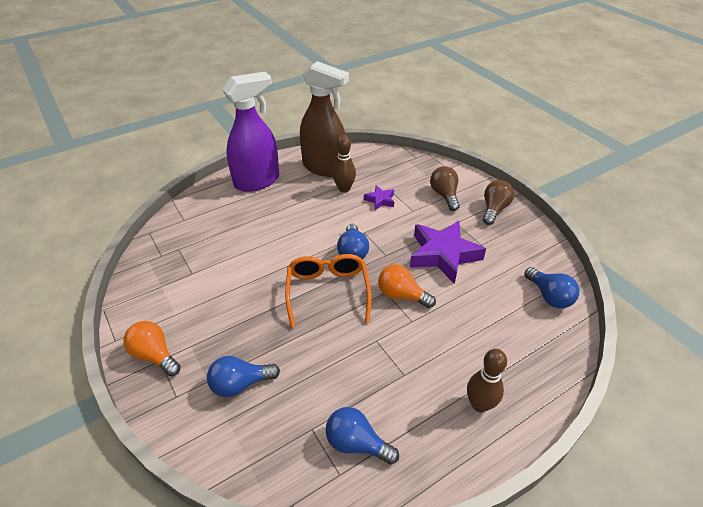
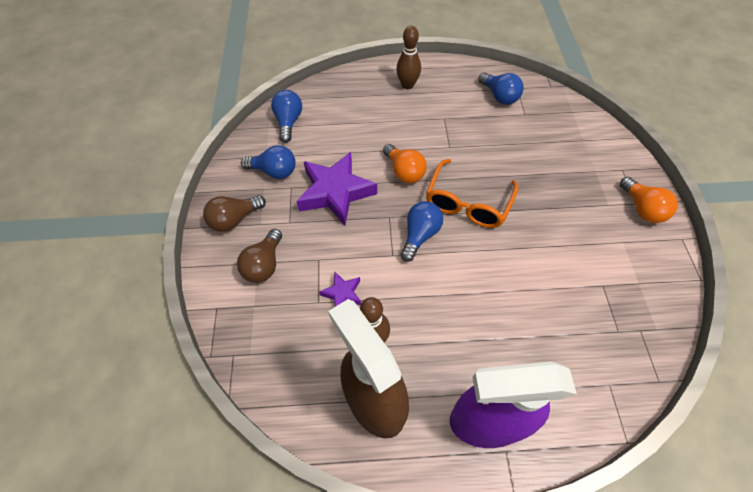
camera: 150 degrees left, 15 degrees up
blue light bulb [207,356,280,397] -> blue light bulb moved to [241,145,296,179]

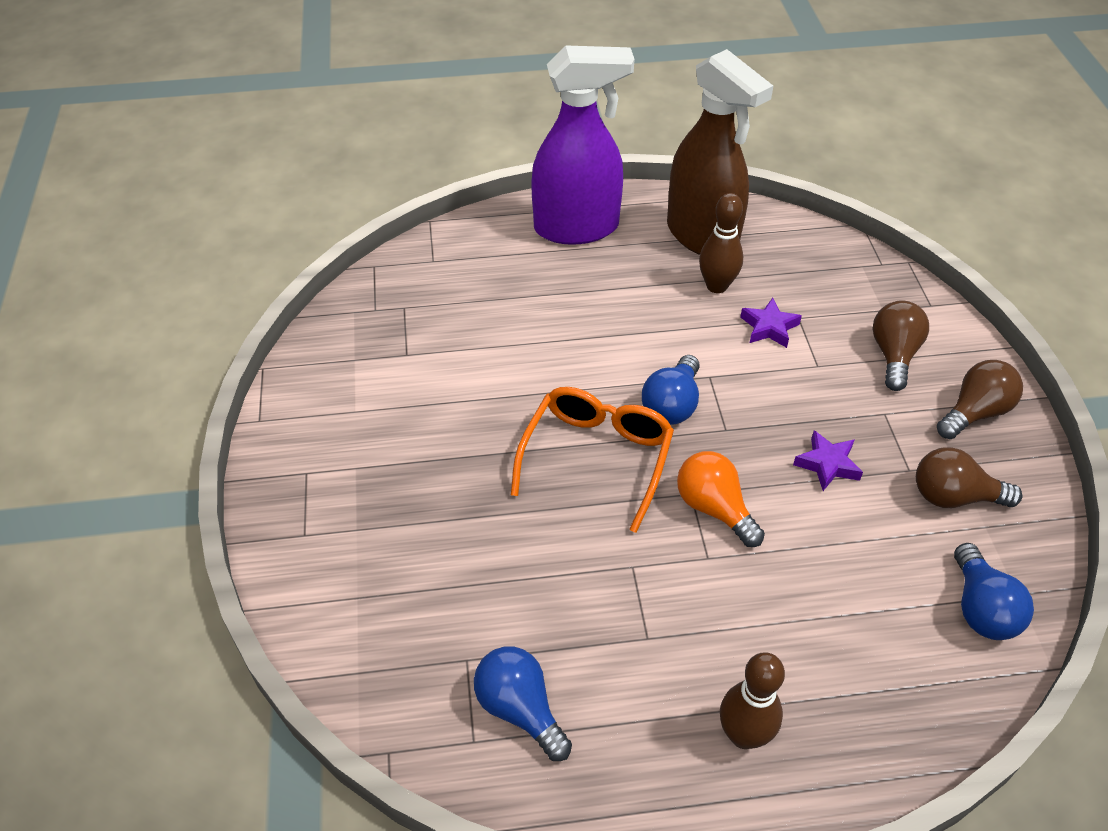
camera: 175 degrees right, 10 degrees down
blue light bulb [241,145,296,179] -> brown light bulb [916,447,1022,508]
purple star [296,152,377,226] -> purple star [793,431,863,491], size x0.48
orange light bulb [620,177,678,223] -> none

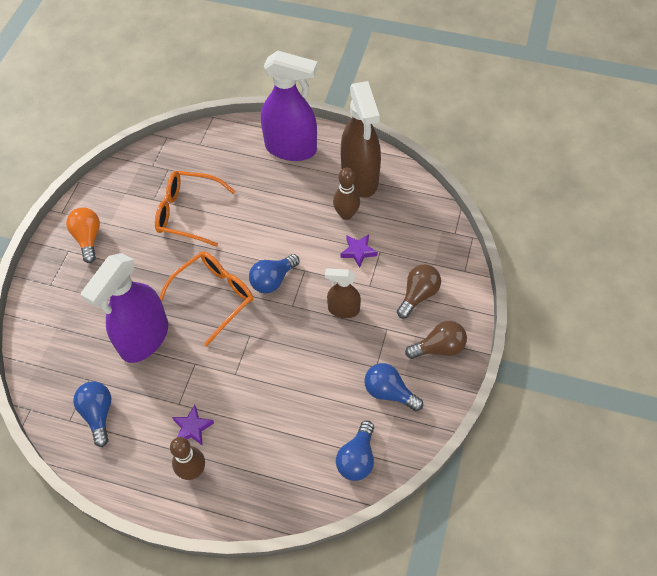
camera: 25 degrees right, 10 degrees up
orange light bulb [677,451,765,547] -> orange light bulb moved to [66,207,100,263]
purple star [793,431,863,491] -> purple star moved to [172,405,214,446]
brown light bulb [916,447,1022,508] -> blue light bulb [364,363,423,411]
none -> purple spray bottle [81,253,168,363]
none -> orange glasses [155,171,235,247]
none -> brown spray bottle [325,268,361,318]

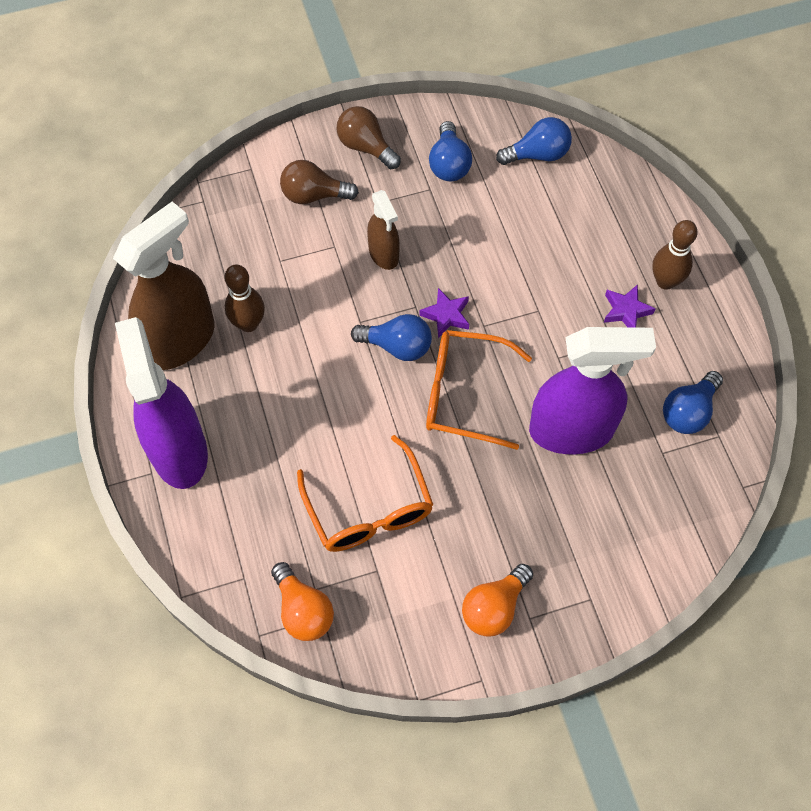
camera: 125 degrees left, 5 degrees up
purple star [340,234,378,268] -> purple star moved to [419,288,469,338]
none -> orange light bulb [271,562,334,641]

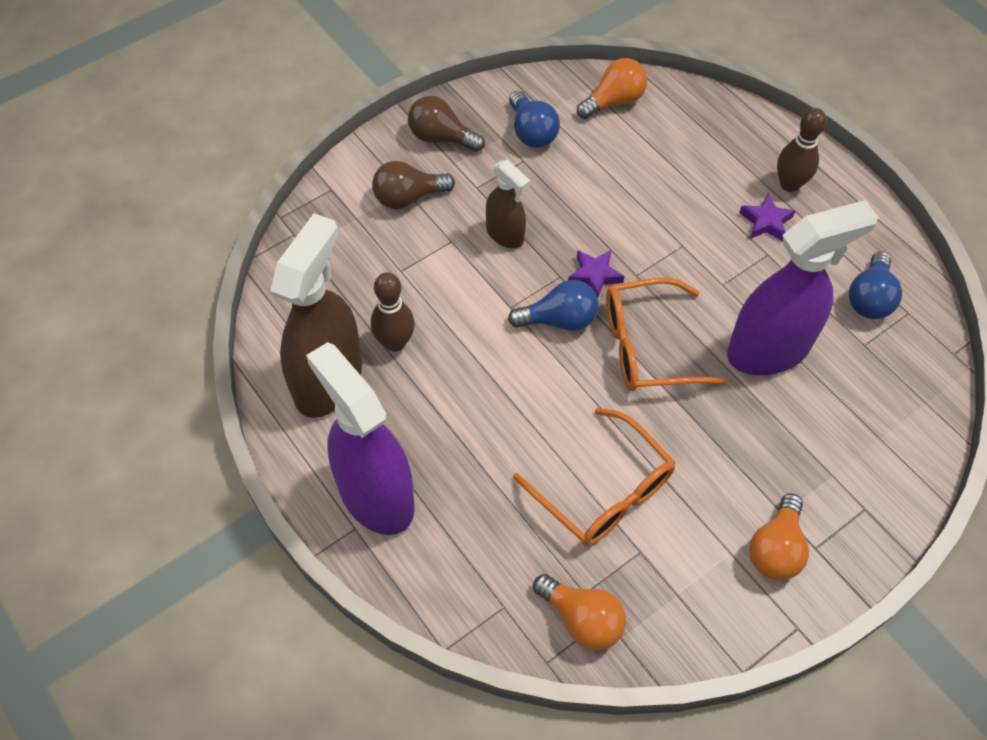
camera: 20 degrees left, 5 degrees down
blue light bulb [496,117,572,165] -> orange light bulb [577,58,647,119]

